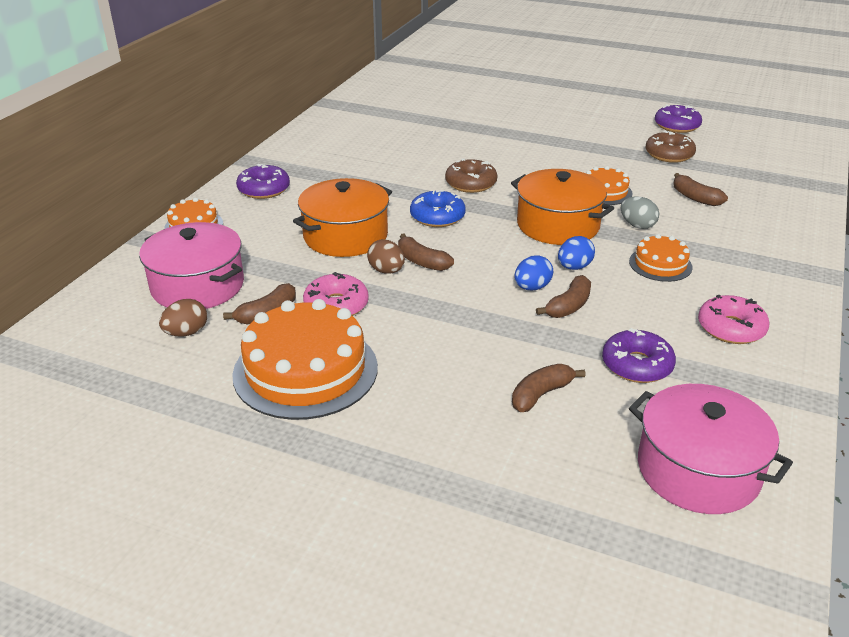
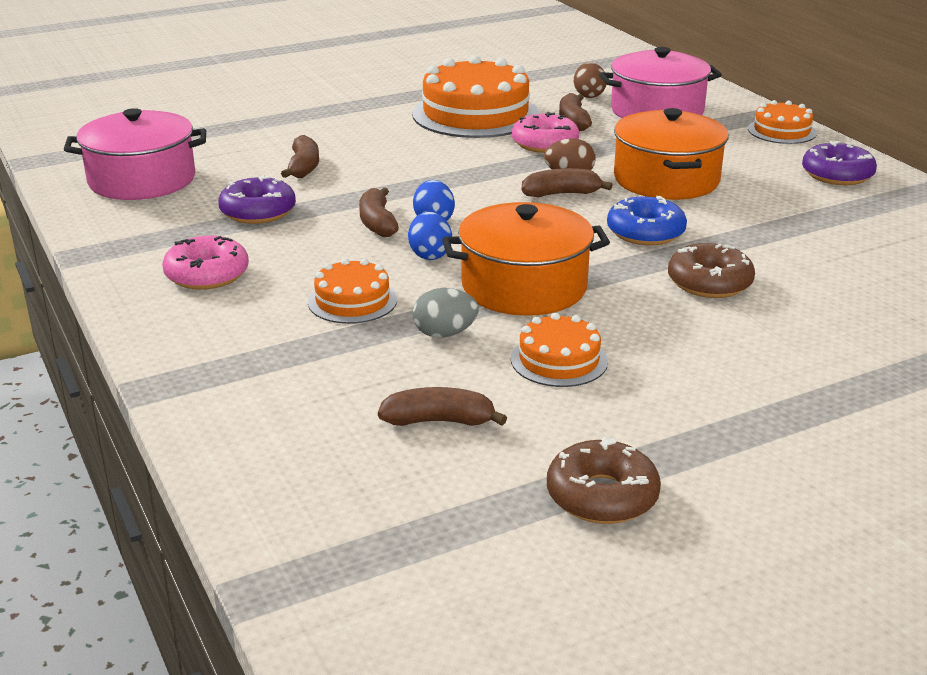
camera: 130 degrees right, 5 degrees down
purple donut [655,105,702,133] -> none

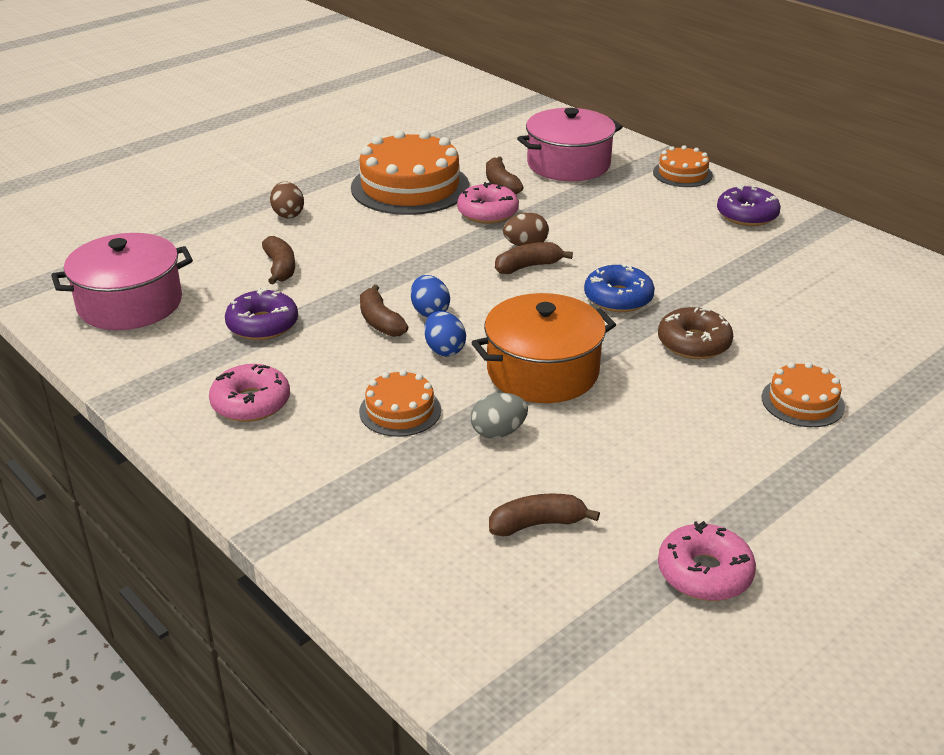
camera: 15 degrees left, 5 degrees up
orange cake [511,313,608,387] -> orange cake moved to [761,362,845,427]
brown donut [547,437,661,524] -> pink donut [658,521,756,601]
brown egg [574,62,606,98] -> brown egg moved to [270,182,304,218]
orange pot [614,108,729,200] -> none

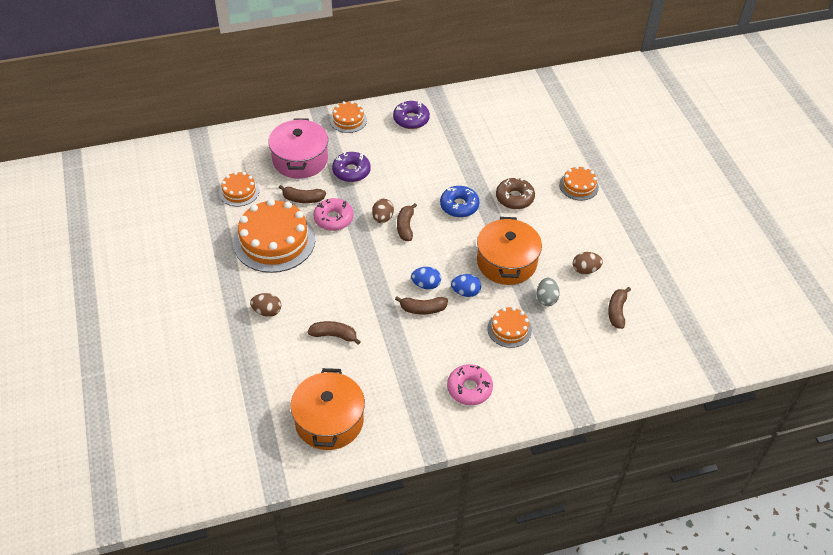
camera: 65 degrees left, 15 degrees up
pink pot [51,233,193,330] -> orange pot [291,368,365,450]
purple donut [225,288,298,340] -> purple donut moved to [332,152,371,182]
pink donut [658,521,756,601] -> none
none -> orange cake [219,172,259,207]
none -> brown egg [573,252,603,274]

